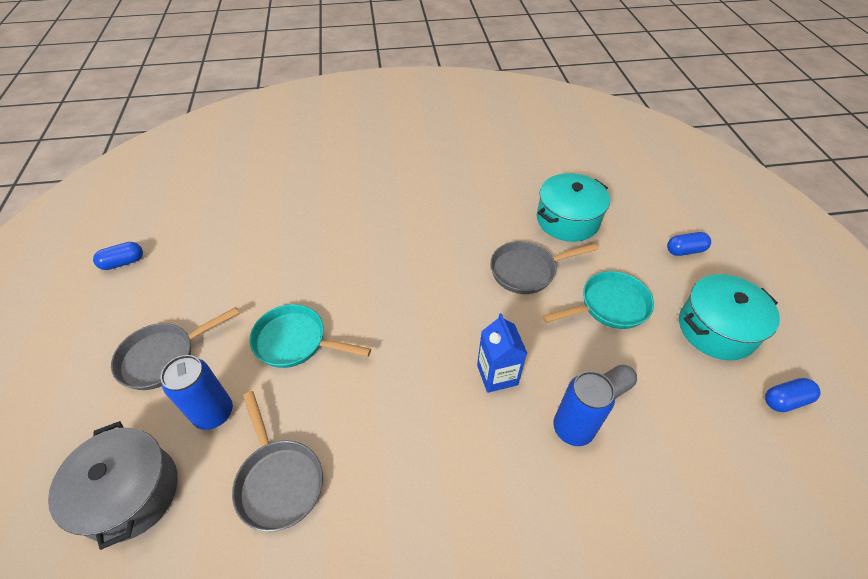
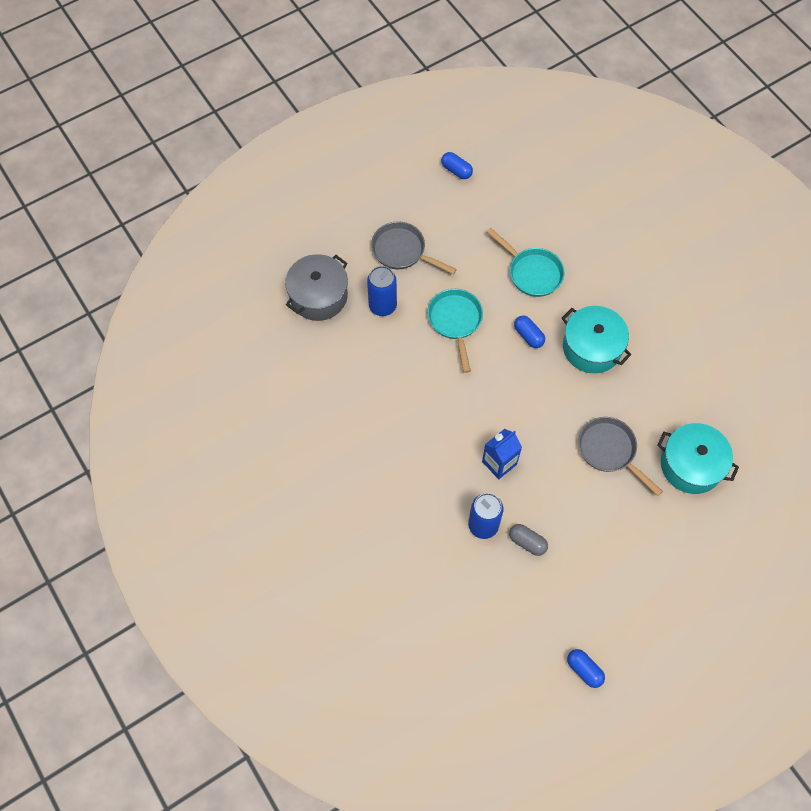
camera: 65 degrees right, 15 degrees up
grey pan [232,391,323,532] -> none
turquoise pan [542,271,654,329] -> turquoise pan moved to [487,228,564,297]
blue capsule [667,232,711,256] -> blue capsule moved to [514,316,545,348]
turquoise pot [679,274,780,360] -> turquoise pot moved to [562,306,631,373]

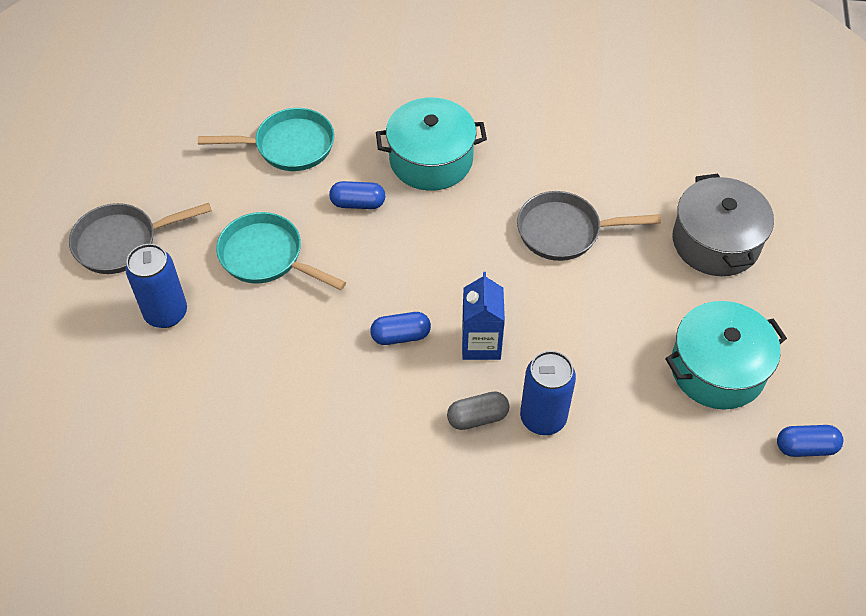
camera: 50 degrees left, 10 degrees down
grey pot [285,254,348,321] -> grey pot moved to [673,173,774,276]
blue capsule [441,152,473,179] -> blue capsule moved to [370,312,431,345]
grey capsule [509,524,548,556] -> grey capsule moved to [447,391,510,430]
turquoise pot [657,423,739,494] -> turquoise pot moved to [665,301,787,410]

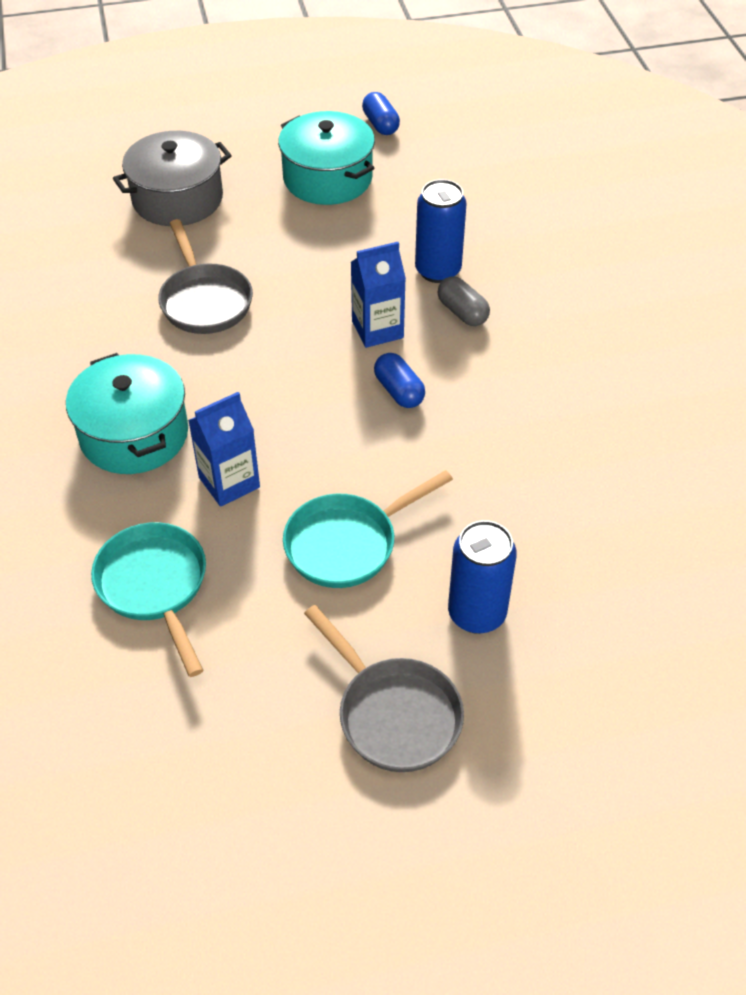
camera: 110 degrees left, 5 degrees down
turquoise pan [216,212,346,290] -> turquoise pan turned 45 degrees clockwise [283,470,453,588]
blue capsule [329,181,385,209] -> blue carton [188,392,260,507]

